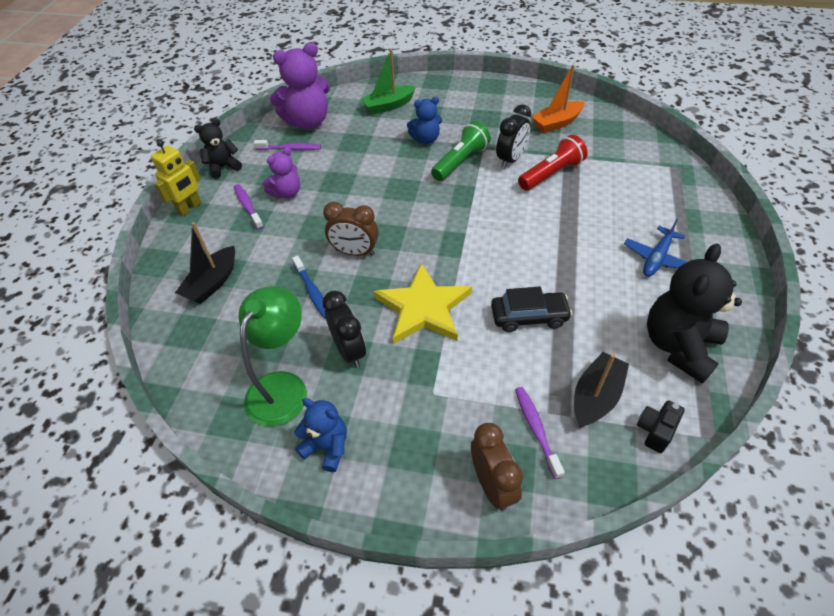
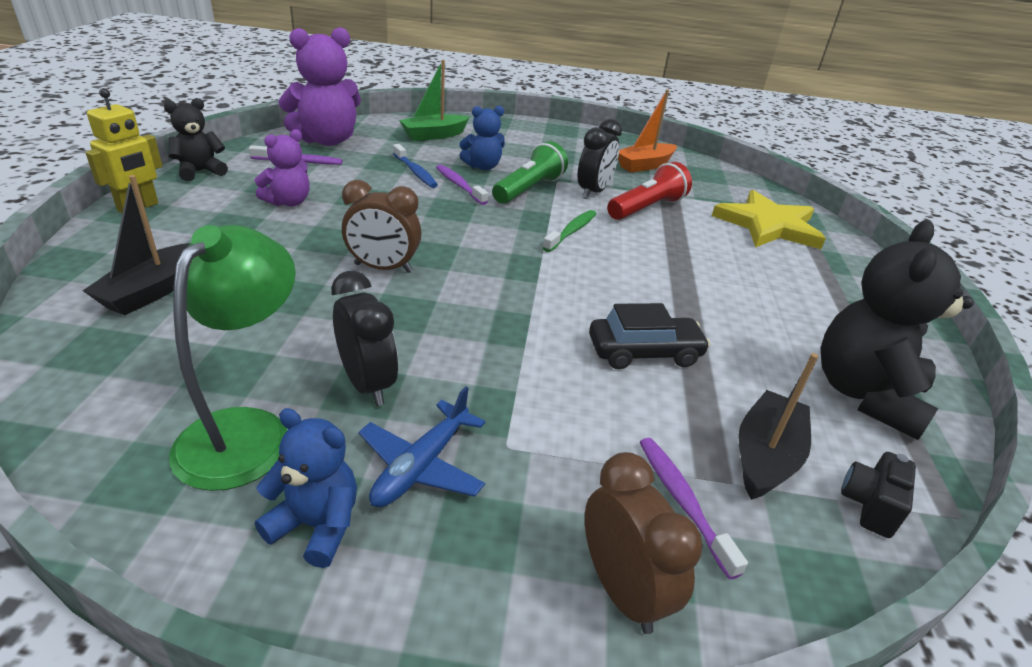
camera: 10 degrees left, 15 degrees down
purple toothbrush [234,184,264,230] -> purple toothbrush moved to [436,165,488,205]
blue toothbrush [292,256,326,319] -> blue toothbrush moved to [393,144,438,188]
yellow star [373,263,472,344] -> yellow star moved to [712,190,826,249]
blue plane [624,219,687,277] -> blue plane moved to [359,386,485,507]
none -> green toothbrush [542,210,596,252]

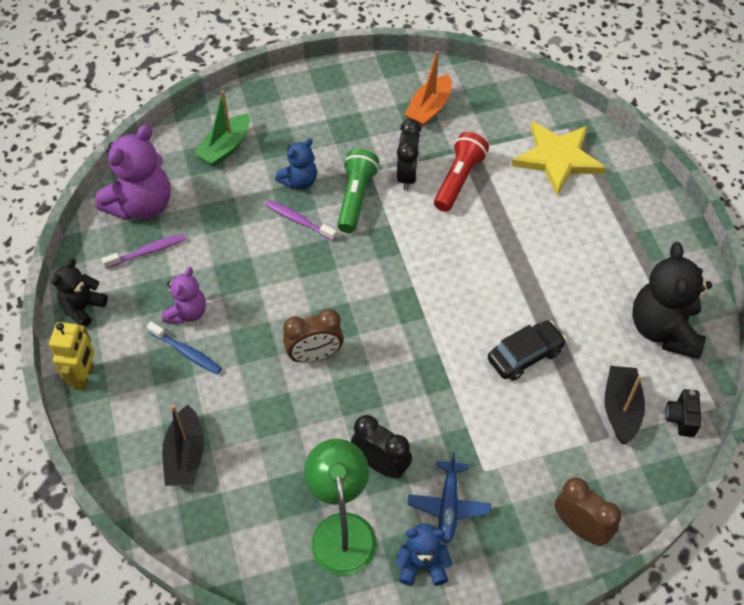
camera: 20 degrees left, 20 degrees up
blue toothbrush [393,144,438,188] -> blue toothbrush moved to [146,322,222,374]
green toothbrush [542,210,596,252] -> none
purple toothbrush [639,438,748,579] -> none

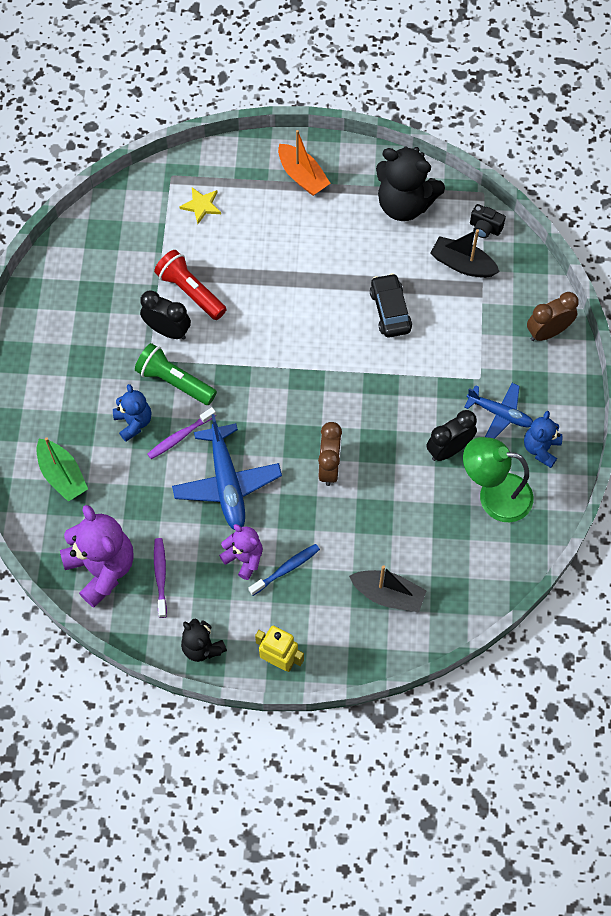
camera: 70 degrees left, 10 degrees up
orange boat [404,51,452,127] -> orange boat moved to [278,130,331,196]
yellow star [511,121,606,195] -> yellow star [179,187,221,224], size x0.49
none -> blue plane [172,414,282,530]

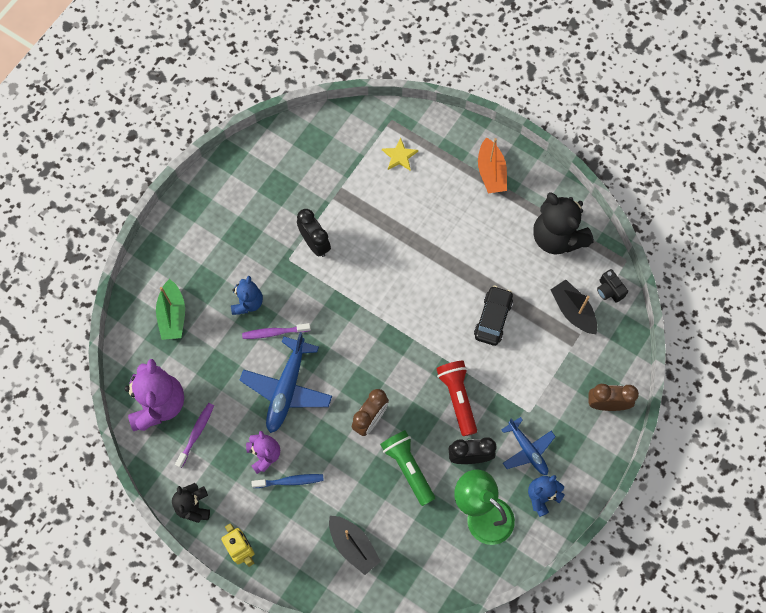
camera: 30 degrees right, 5 degrees up
green flashlight [135,343,217,405] -> green flashlight moved to [380,430,435,506]
red flashlight [154,250,227,320] -> red flashlight moved to [436,361,477,436]

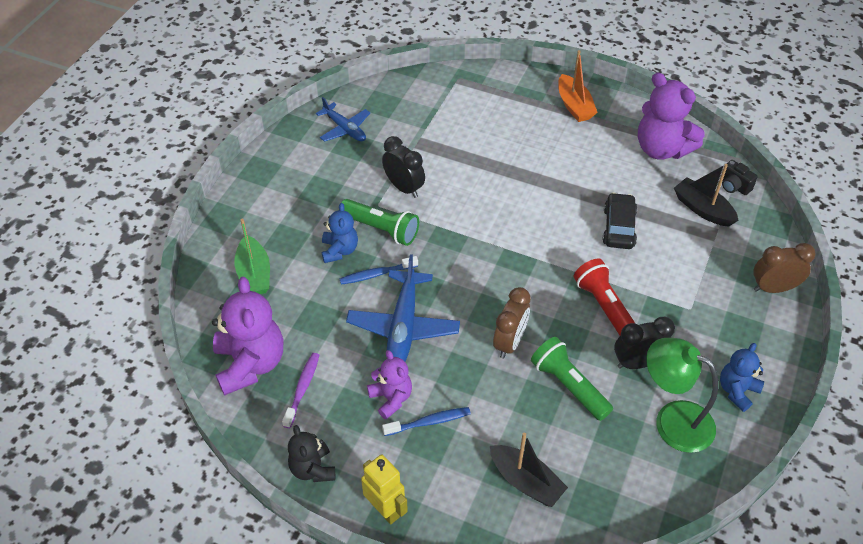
camera: 10 degrees left, 20 degrees down
purple toothbrush [242,323,311,339] -> blue toothbrush [339,256,418,285]
yellow star [382,137,418,171] -> none
blue plane [502,417,556,475] -> blue plane moved to [316,97,370,142]
black teddy bear [533,192,594,255] -> purple teddy bear [638,73,705,160]
none -> green flashlight [341,199,419,246]

